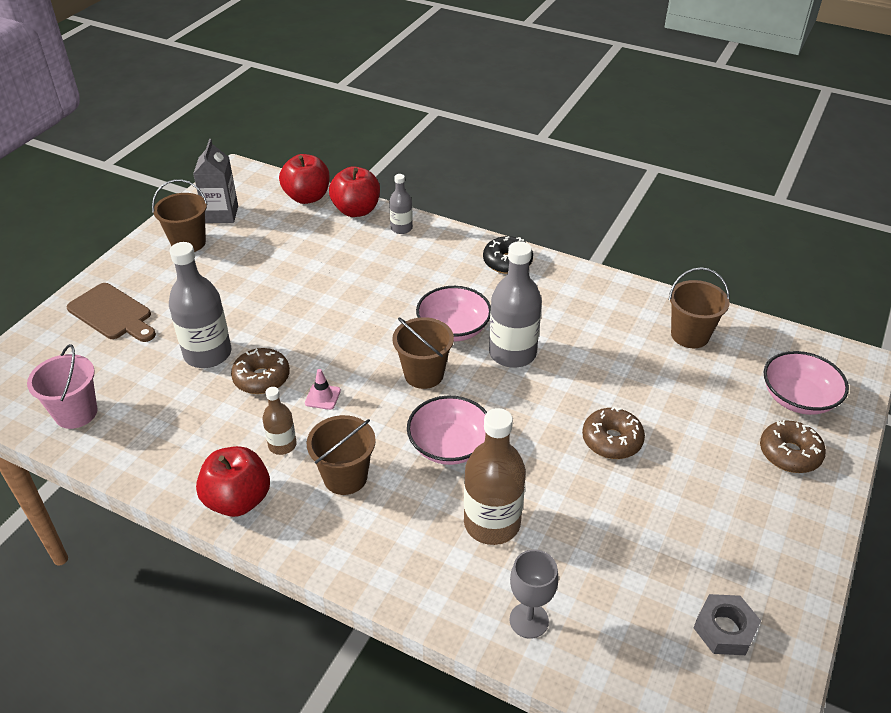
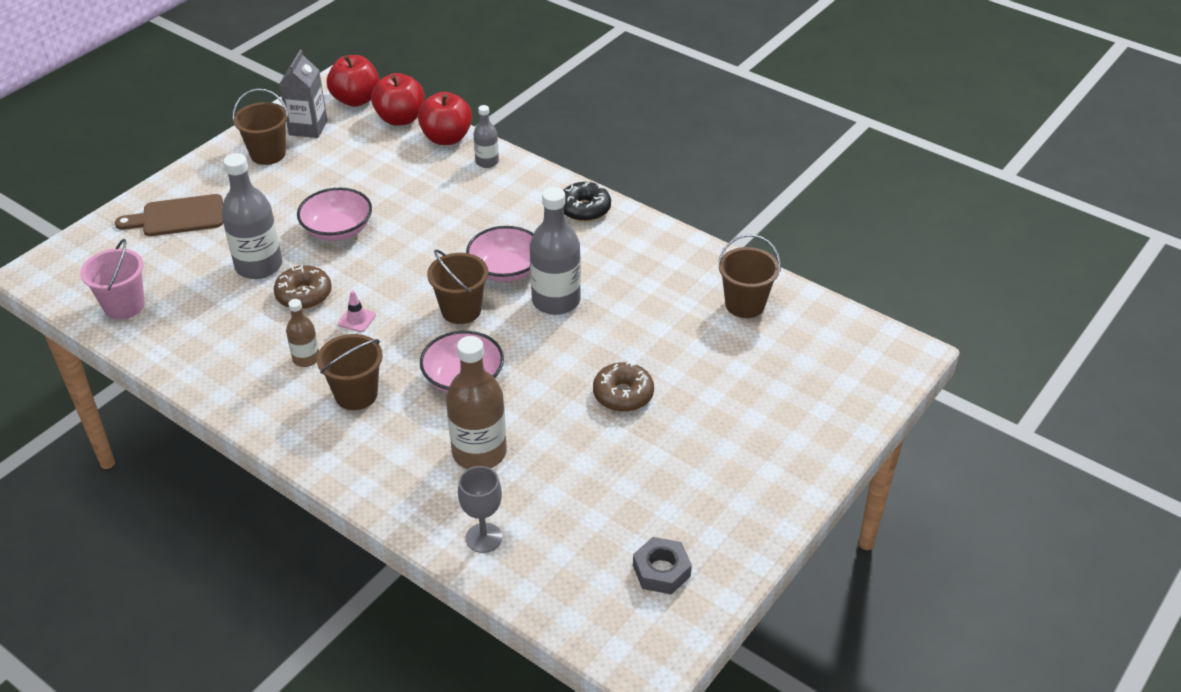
camera: 10 degrees right, 0 degrees up
brown cutting board [67,283,156,342] -> brown cutting board turned 120 degrees clockwise [115,194,223,236]
red apple [196,446,270,517] -> red apple moved to [327,55,379,107]
brown donut [760,420,826,473] -> none
pink bowl [763,351,849,415] -> pink bowl moved to [297,188,372,241]

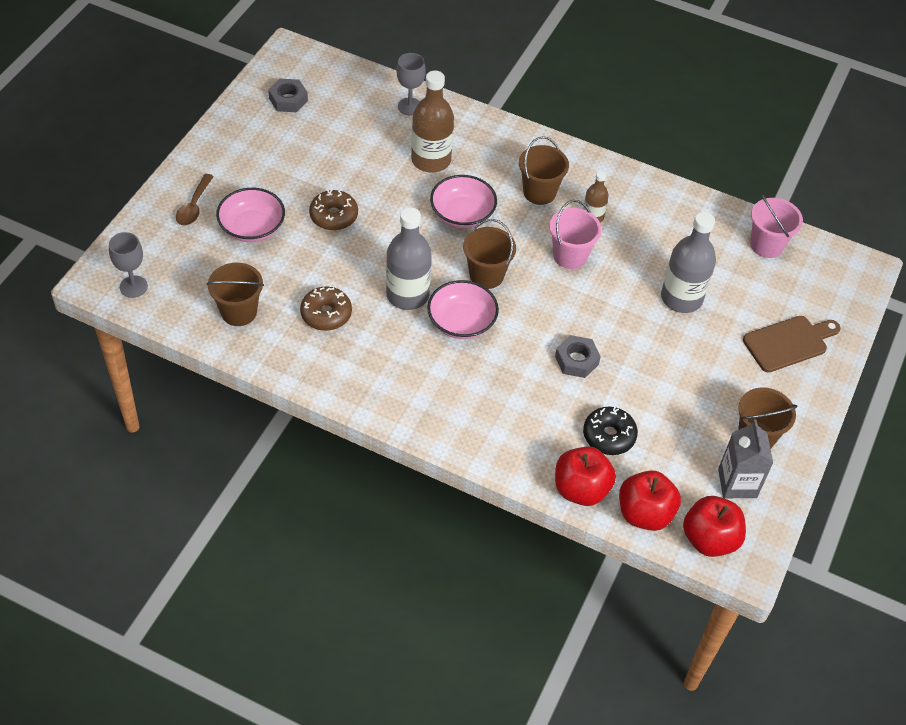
camera: 165 degrees right, 10 degrees up
brown donut [274,265,331,309] -> brown donut moved to [300,287,352,331]
pink bowl [297,188,372,241] -> pink bowl moved to [216,188,285,242]
pink traffic cone [338,291,376,332] -> pink bucket [549,200,602,269]
grey bottle [473,105,499,168] -> none
black donut [563,182,611,222] -> black donut moved to [583,407,638,455]
none -> grey goblet [109,232,148,298]
none -> brown spoon [176,174,214,226]
none -> grey nut [555,335,601,378]

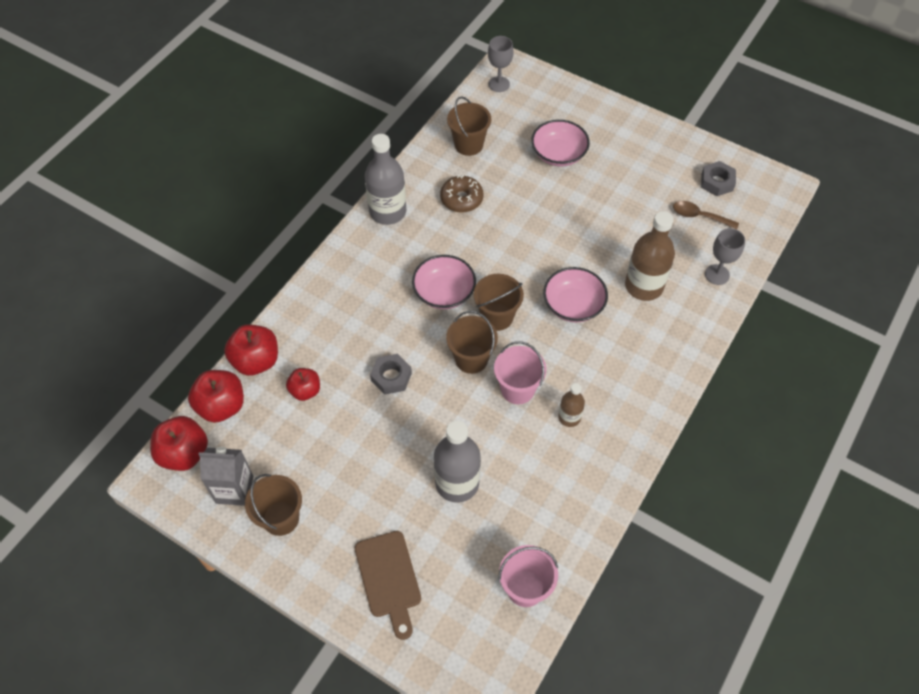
camera: 100 degrees right, 5 degrees up
brown spoon [176,174,214,226] -> brown spoon moved to [673,201,739,229]
brown donut [309,190,358,230] -> none
grey bottle [386,207,432,310] -> grey bottle moved to [365,134,406,225]
brown bucket [519,136,569,205] -> brown bucket moved to [446,311,498,374]
black donut [583,407,638,455] -> red apple [286,368,320,401]

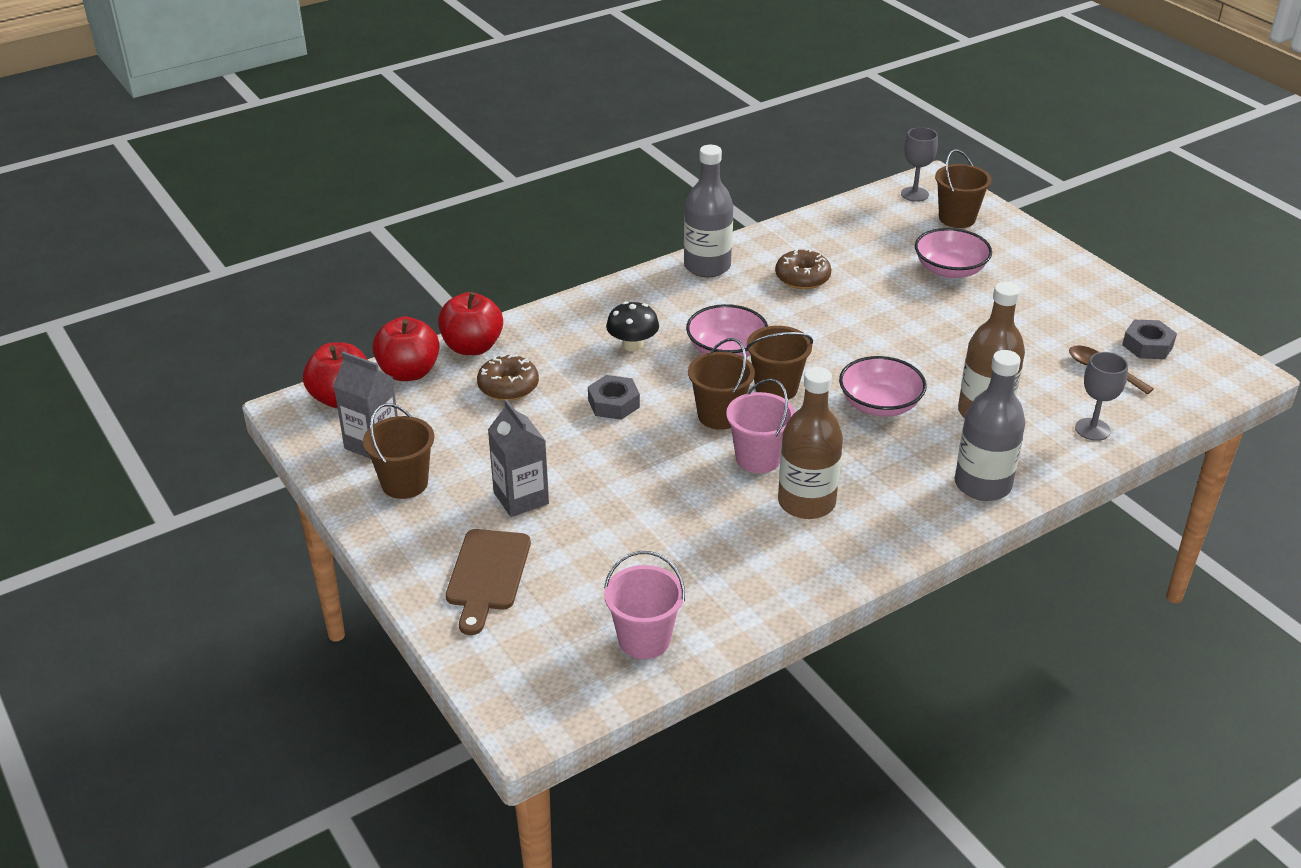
camera: 25 degrees right, 20 degrees down
red apple [286,368,320,401] -> brown donut [477,355,539,401]
grey bottle [434,421,481,503] -> grey bottle moved to [954,350,1025,501]
brown bucket [447,96,491,156] -> brown bucket moved to [935,149,992,228]
brown bottle [558,383,585,427] -> brown bottle [778,367,843,519], size x1.86
none -> grey carton [488,399,549,517]
none -> black mushroom [606,301,659,352]

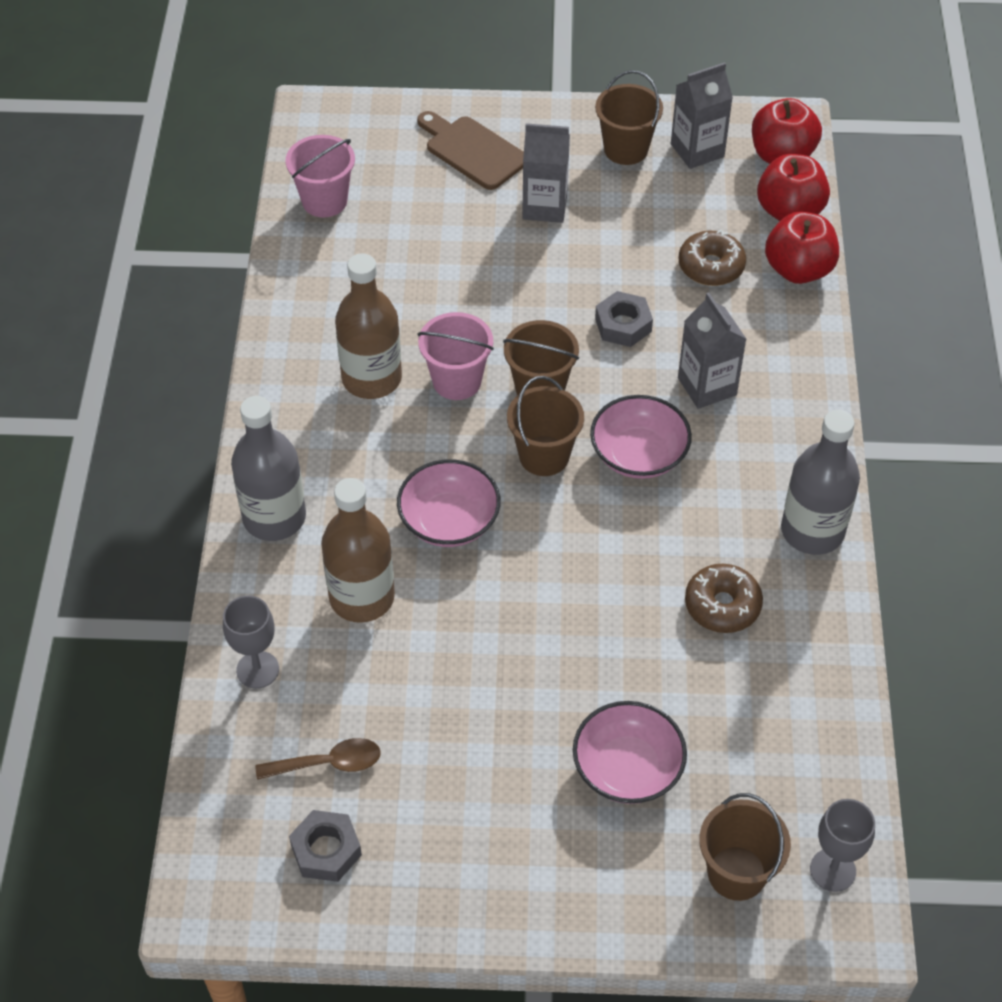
camera: 125 degrees right, 15 degrees up
black mushroom [606,301,659,352] -> grey carton [678,292,746,409]

